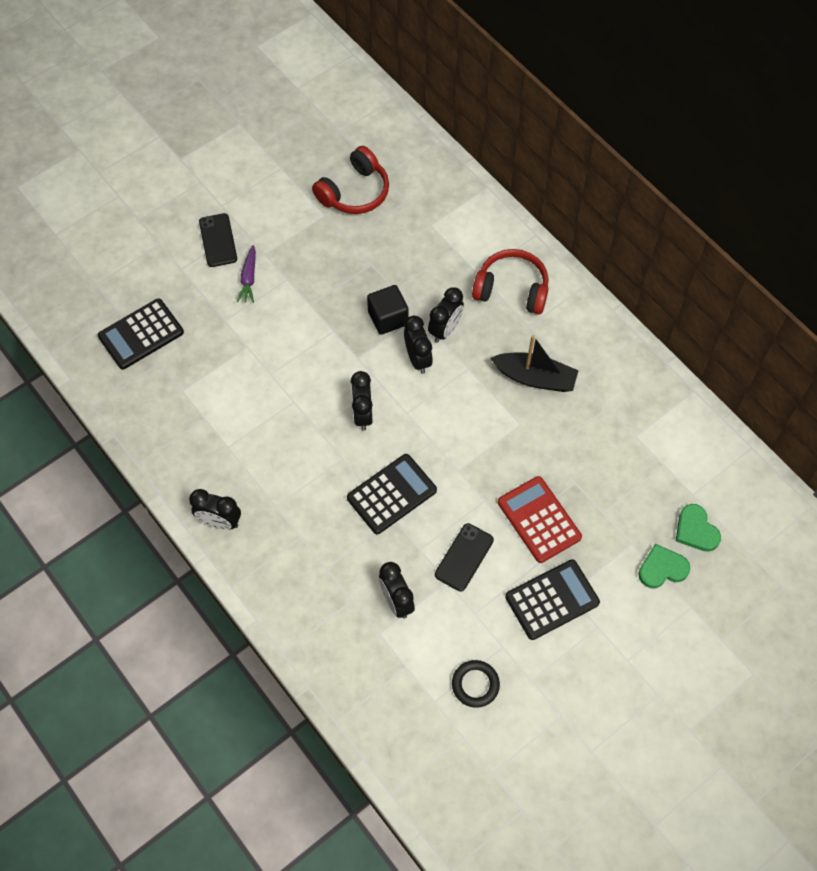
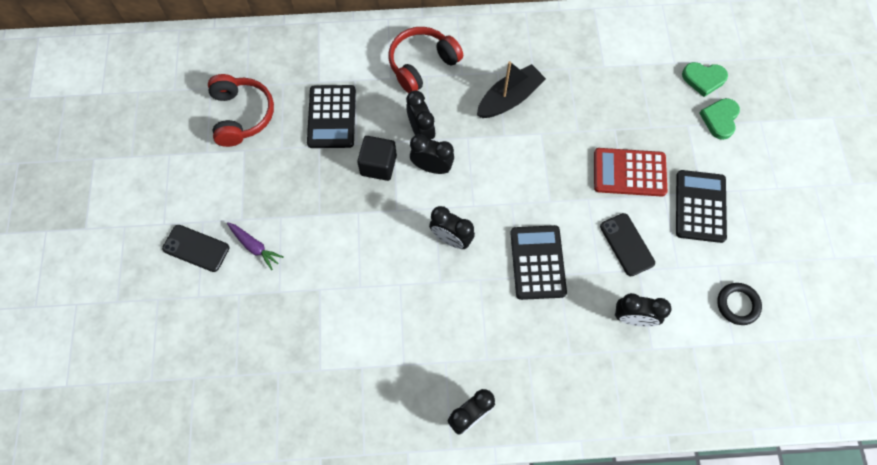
camera: 55 degrees left, 5 degrees up
black calculator [98,298,184,369] -> black calculator moved to [307,85,356,148]

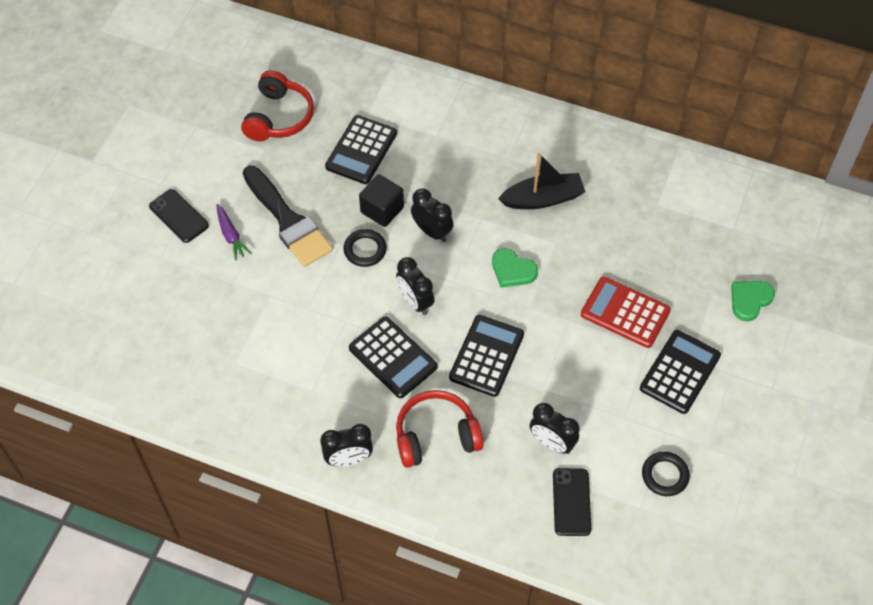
camera: 25 degrees right, 10 degrees down
red headphones [389,27,463,93] -> red headphones moved to [396,390,484,468]
black clock [406,90,436,140] -> none
black phone [600,213,655,276] -> black phone moved to [553,468,591,536]
green heart [682,62,728,97] -> green heart moved to [492,248,538,288]
none -> black brush [243,166,333,267]
none -> black ring [343,229,387,267]
none -> black calculator [349,316,437,398]

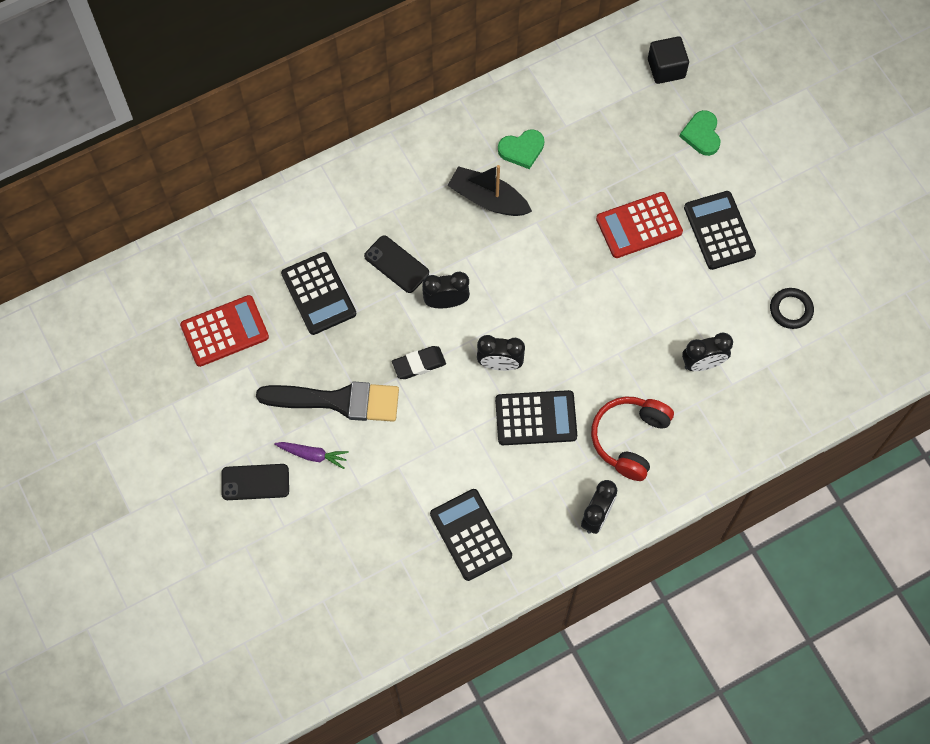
camera: 50 degrees left, 10 degrees up
red headphones [241,70,314,141] -> red calculator [180,295,269,367]
black ring [343,229,387,267] -> black eraser [392,346,446,379]
black cube [359,174,404,227] -> black cube moved to [648,36,689,84]
black calculator [449,315,524,397] -> black calculator moved to [430,489,512,581]
green heart [492,248,538,288] -> green heart moved to [498,129,544,169]
black boat [498,153,586,209] -> black boat turned 90 degrees counterclockwise [448,165,532,216]
black phone [553,468,591,536] -> black phone moved to [364,236,429,293]

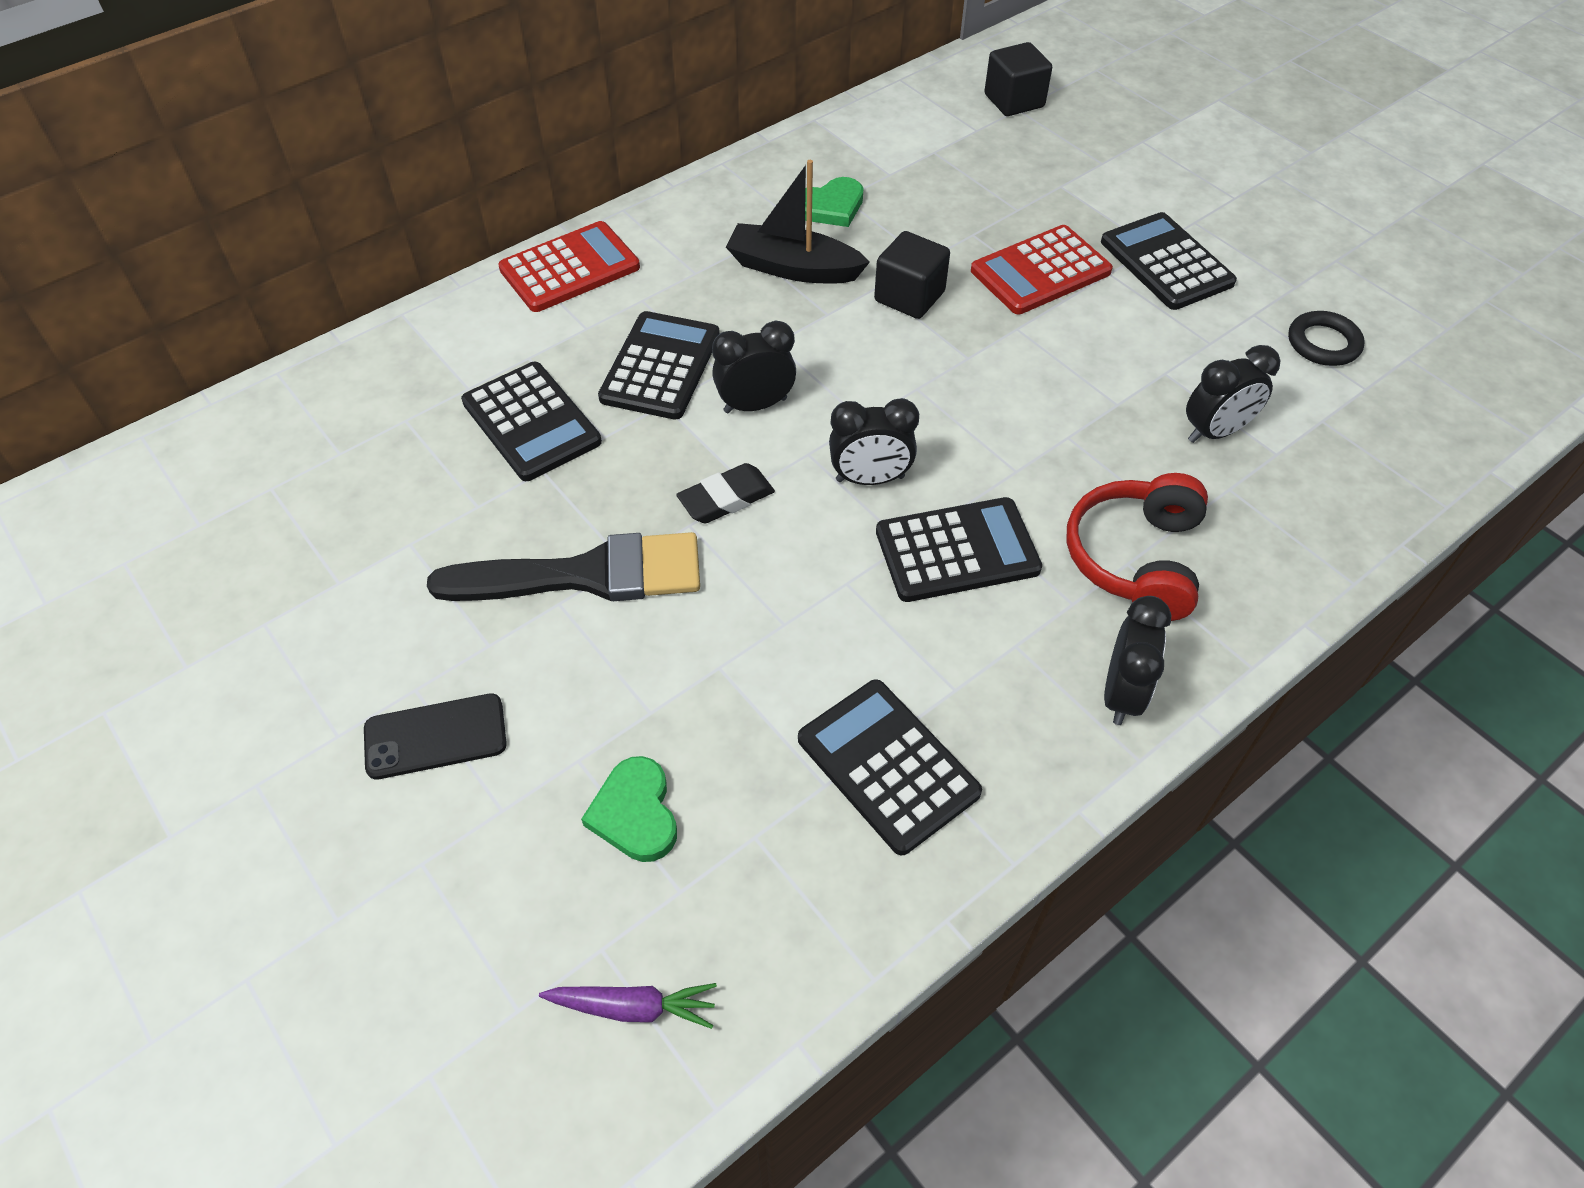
camera: 10 degrees left, 15 degrees down
red calculator [180,295,269,367] -> red calculator moved to [498,221,640,312]
purple carrot [274,442,349,469] -> purple carrot moved to [539,983,717,1029]
black phone [364,236,429,293] -> black calculator [598,311,720,420]
green heart [679,110,721,156] -> green heart moved to [581,756,677,862]
none -> black cube [874,231,950,319]

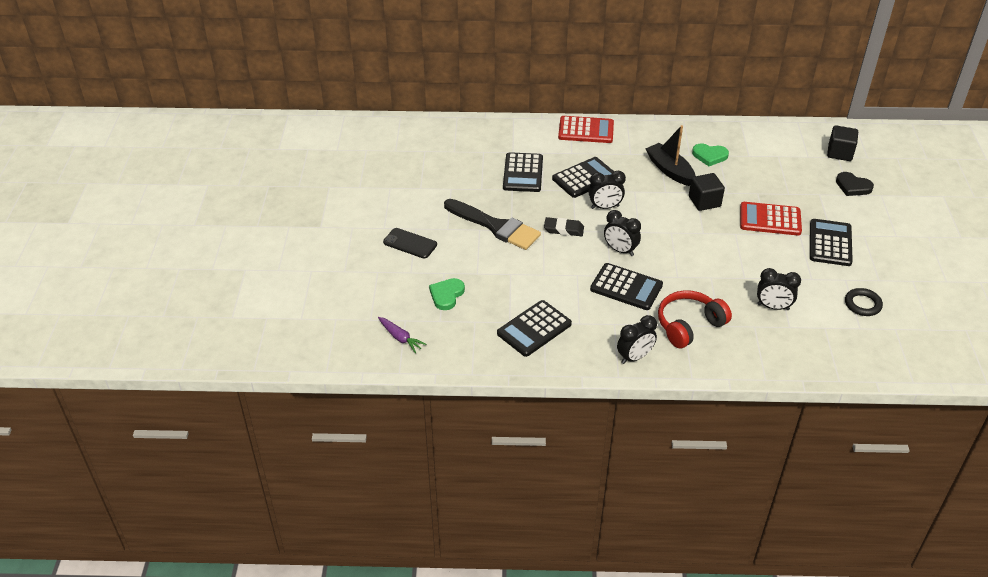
camera: 40 degrees right, 10 degrees down
black clock [712,320,796,413] -> black clock turned 150 degrees clockwise [588,171,626,209]
black calculator [798,679,982,855] -> black calculator turned 135 degrees counterclockwise [497,300,572,357]
none -> black heart [836,172,874,196]

